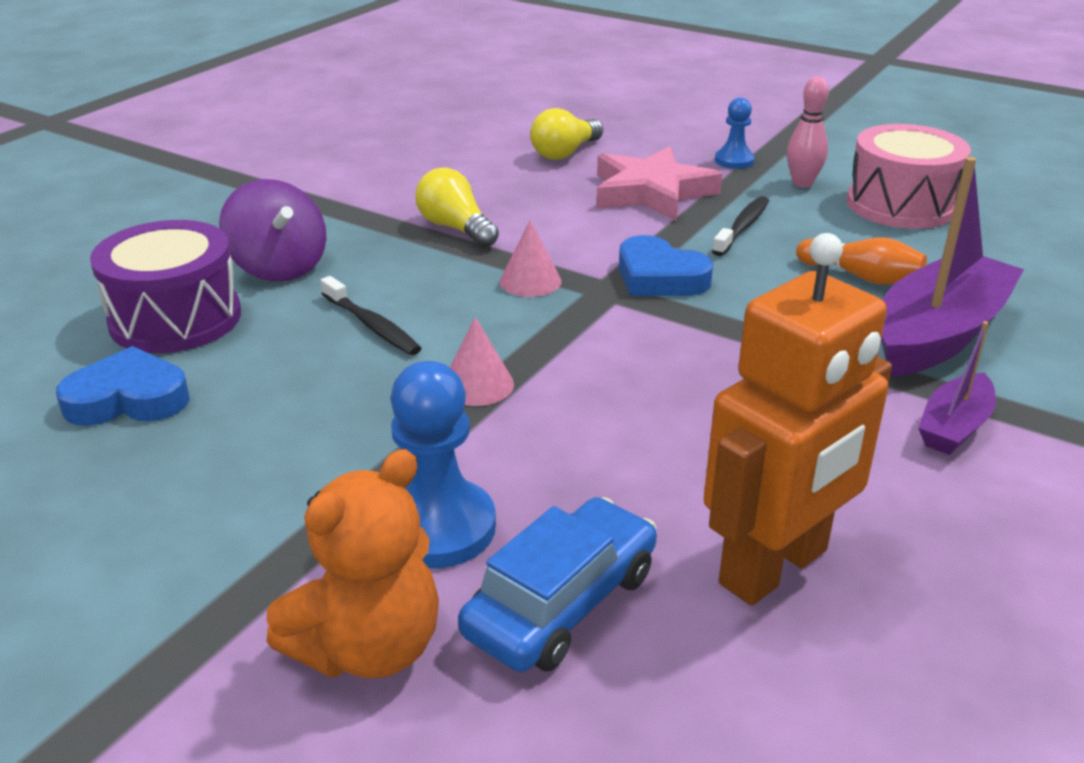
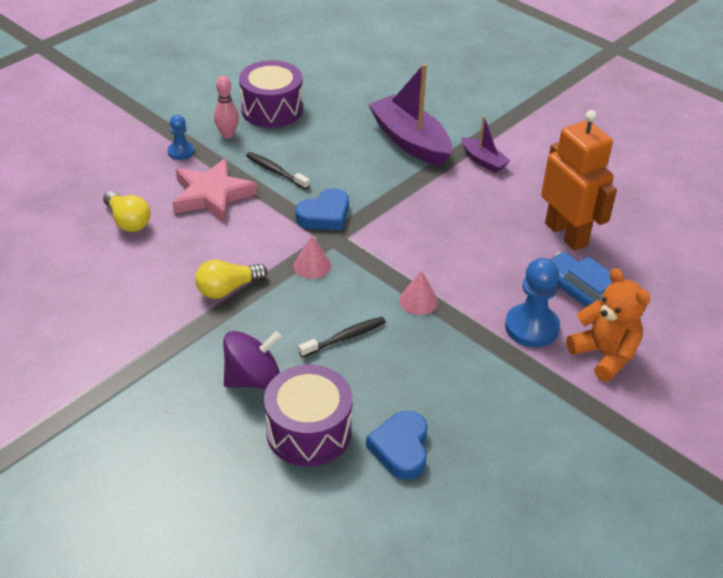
camera: 80 degrees left, 10 degrees up
orange bowling pin [796,237,927,285] -> none
pink drum [847,124,971,229] -> purple drum [239,60,303,128]

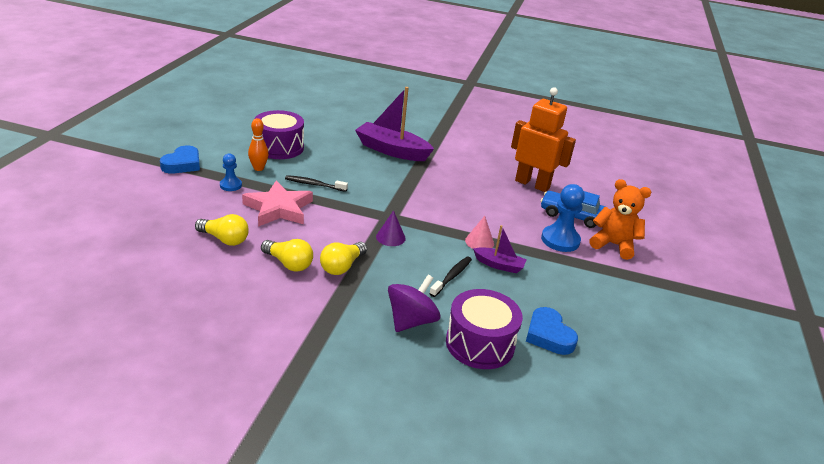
camera: 30 degrees left, 10 degrees down
pink bowling pin [214,76,239,139] -> orange bowling pin [248,118,269,171]
pink cone [294,235,331,279] -> purple cone [376,210,406,246]
blue heart [295,188,349,230] -> blue heart moved to [160,145,200,174]
purple boat [462,116,510,173] -> purple boat moved to [473,225,526,274]
none -> yellow light bulb [261,239,313,272]

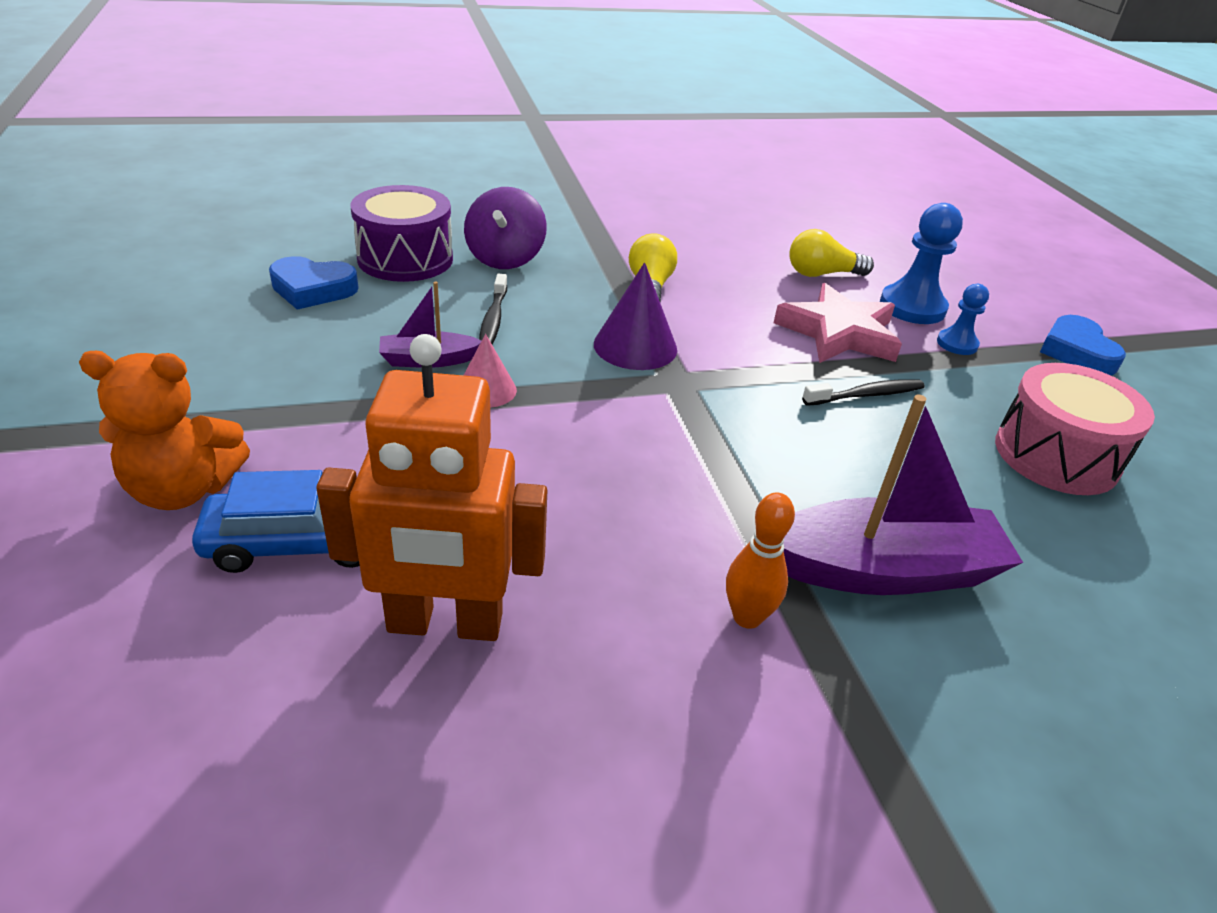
camera: 150 degrees right, 5 degrees up
orange bowling pin [248,118,269,171] -> orange bowling pin moved to [726,493,795,629]
purple drum [254,110,304,159] -> pink drum [995,363,1155,495]
yellow light bulb [261,239,313,272] -> none
purple cone [376,210,406,246] -> purple cone [594,262,677,370], size x1.55
blue heart [526,307,578,355] -> blue heart turned 150 degrees clockwise [269,256,359,310]
blue pawn [541,184,585,252] -> blue pawn moved to [880,203,963,324]

